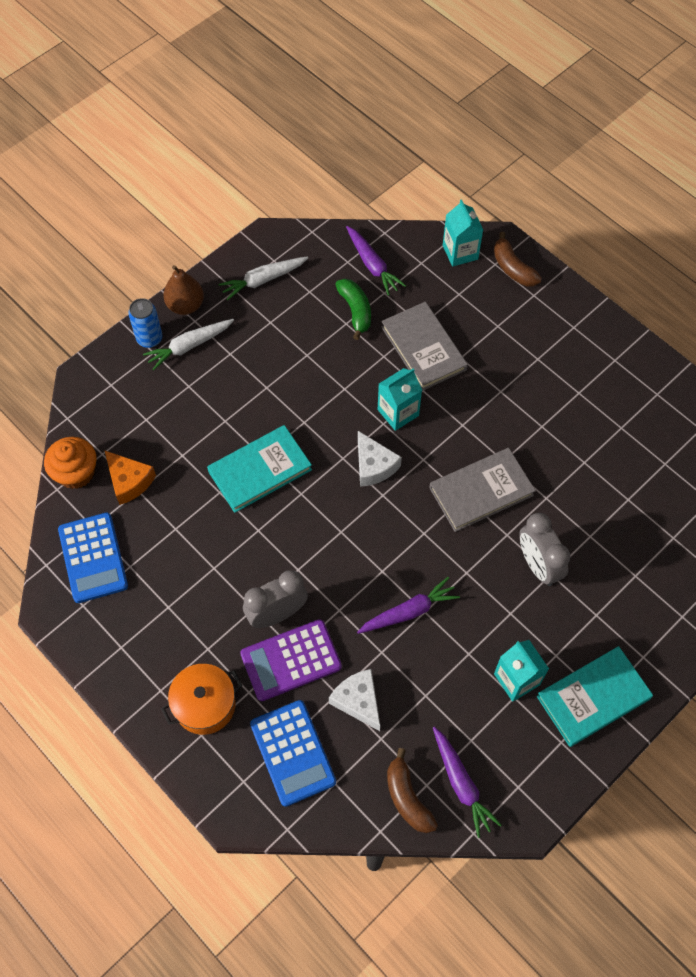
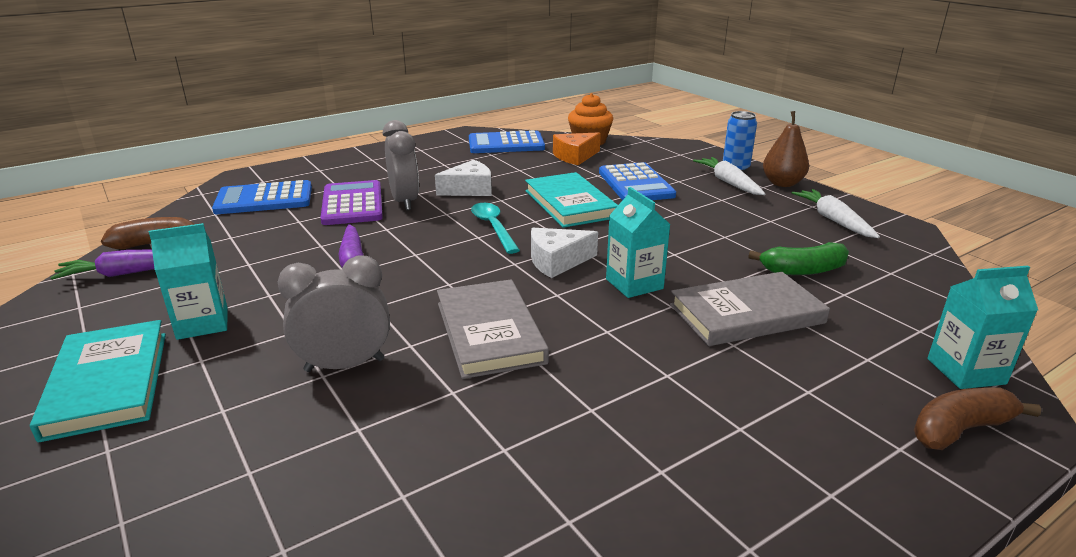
camera: 100 degrees right, 35 degrees down
orange pot [161,664,242,735] -> none
white cheese [329,669,380,731] -> white cheese moved to [435,160,492,196]
purple carrot [346,226,406,296] -> none
none -> turquoise spoon [471,203,520,254]
none -> blue calculator [599,162,676,200]

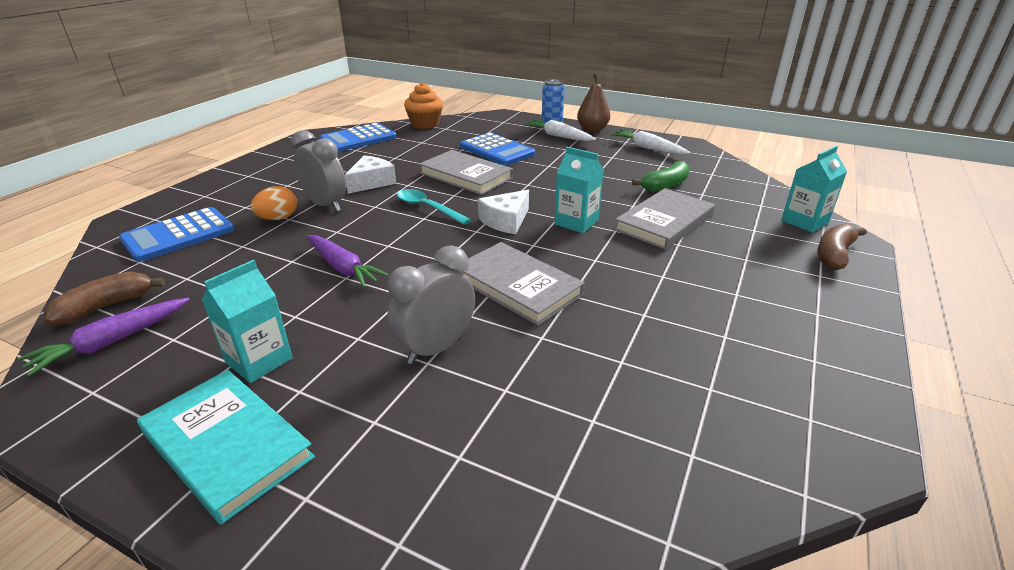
camera: 30 degrees left, 5 degrees up
purple calculator [321,180,383,225] -> orange egg [251,186,297,220]
turquoise book [525,172,618,228] -> grey book [419,150,513,195]
orange cheese [553,132,601,165] -> none

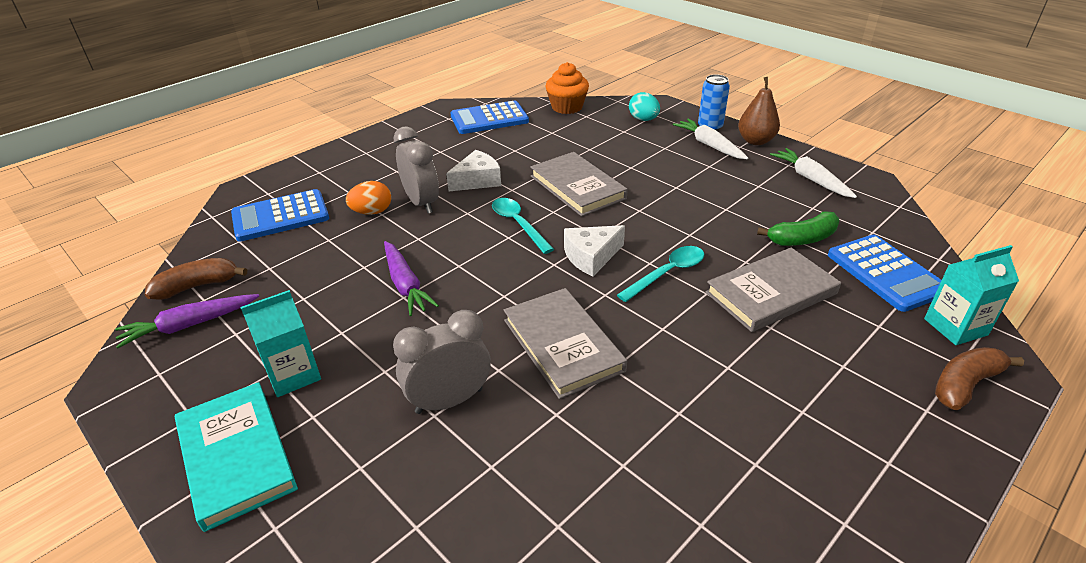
camera: 20 degrees right, 5 degrees up
blue calculator [460,133,535,166] -> blue calculator moved to [828,235,941,312]
turquoise carton [554,147,604,233] -> turquoise spoon [617,246,704,302]
none -> turquoise egg [629,92,660,121]

